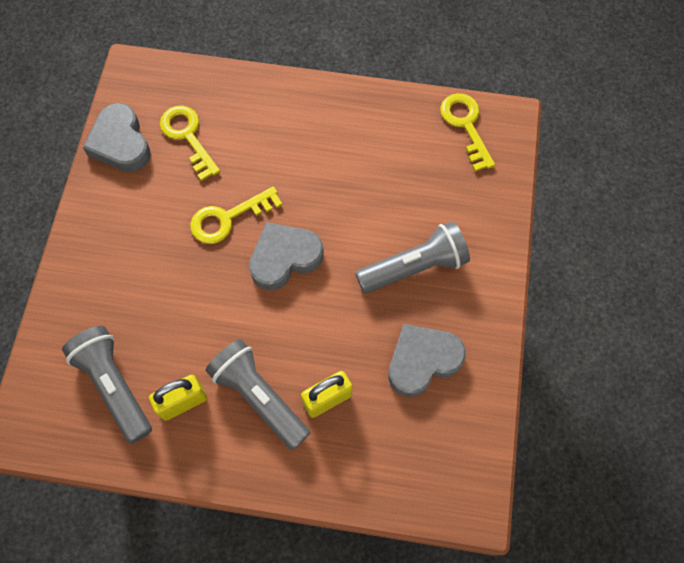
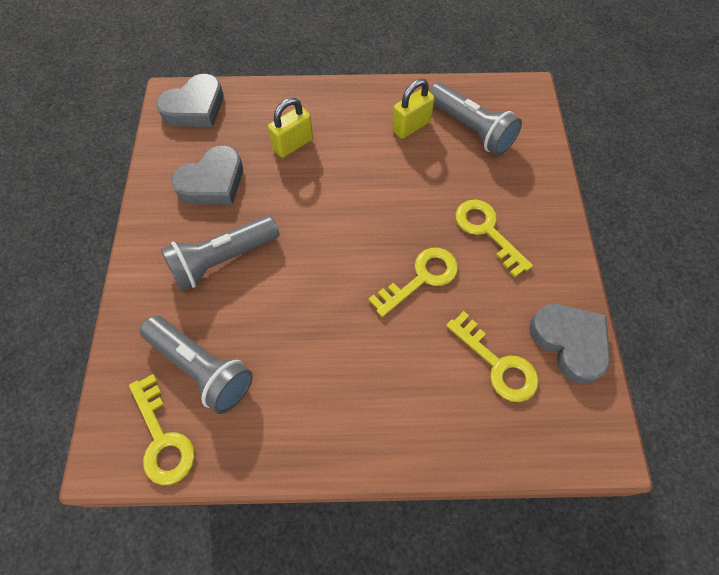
camera: 170 degrees right, 5 degrees down
grey flashlight [206,339,310,450] -> grey flashlight moved to [140,316,253,414]
grey heart [249,222,324,290] -> grey heart moved to [156,74,224,127]
none -> yellow key [455,200,533,278]

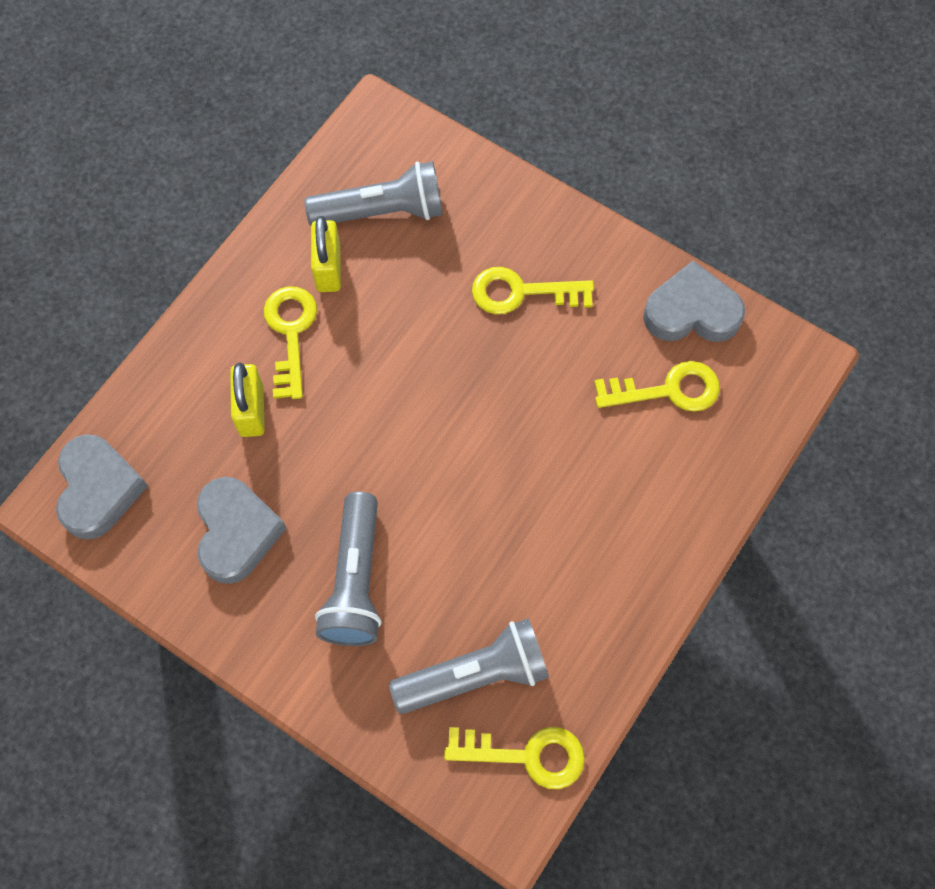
camera: 55 degrees left, 5 degrees up
yellow key [368,248,458,317] -> yellow key moved to [264,286,317,399]

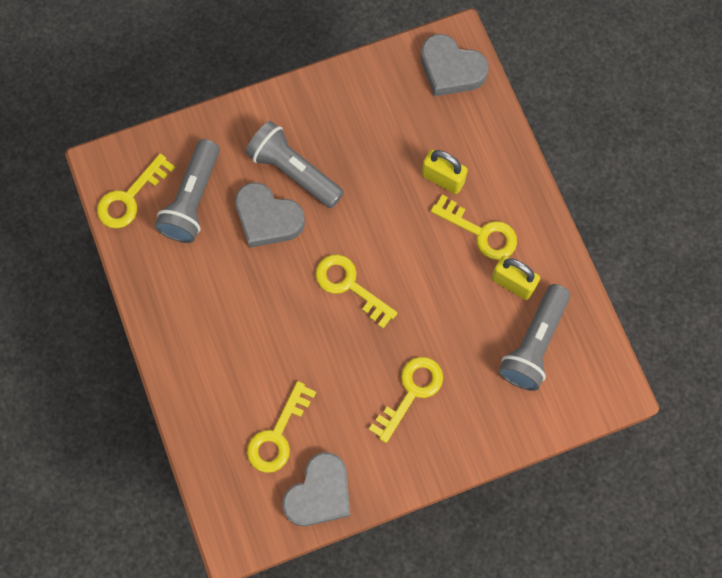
camera: 125 degrees right, 5 degrees up
grey heart [197,477,287,584] -> grey heart moved to [235,182,305,248]
none -> yellow key [315,254,397,328]

